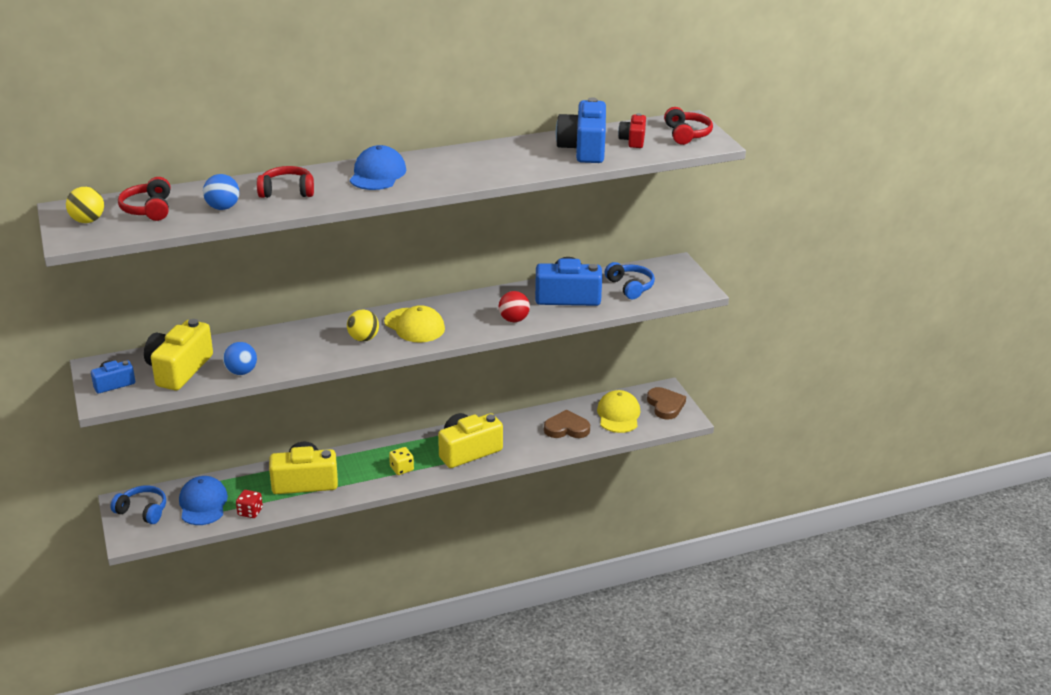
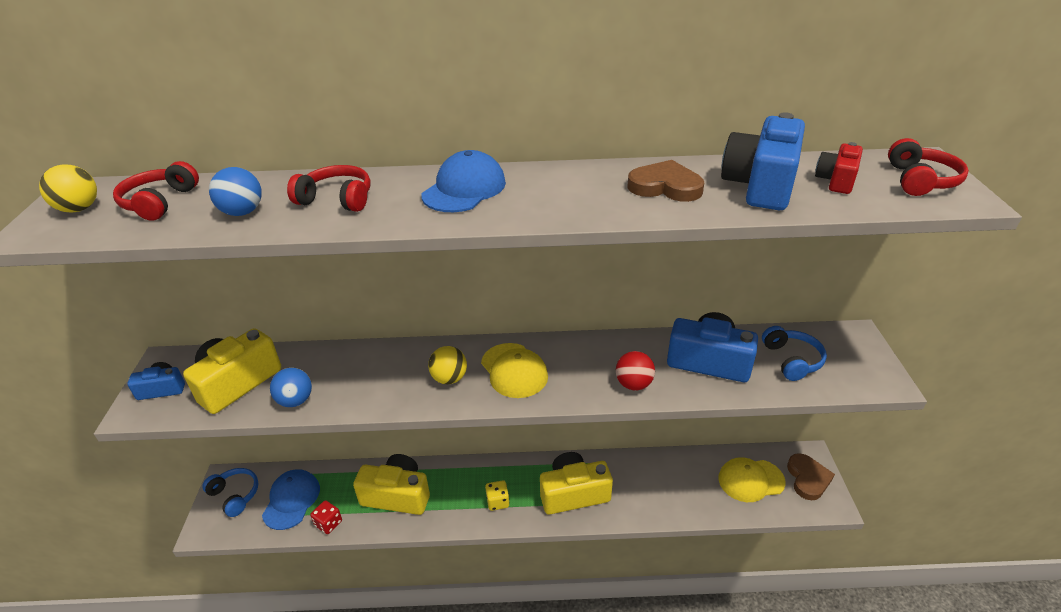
camera: 20 degrees right, 5 degrees up
brown heart [544,410,590,438] -> brown heart moved to [628,160,704,202]
yellow cap [597,390,640,433] -> yellow cap turned 120 degrees counterclockwise [719,457,786,502]

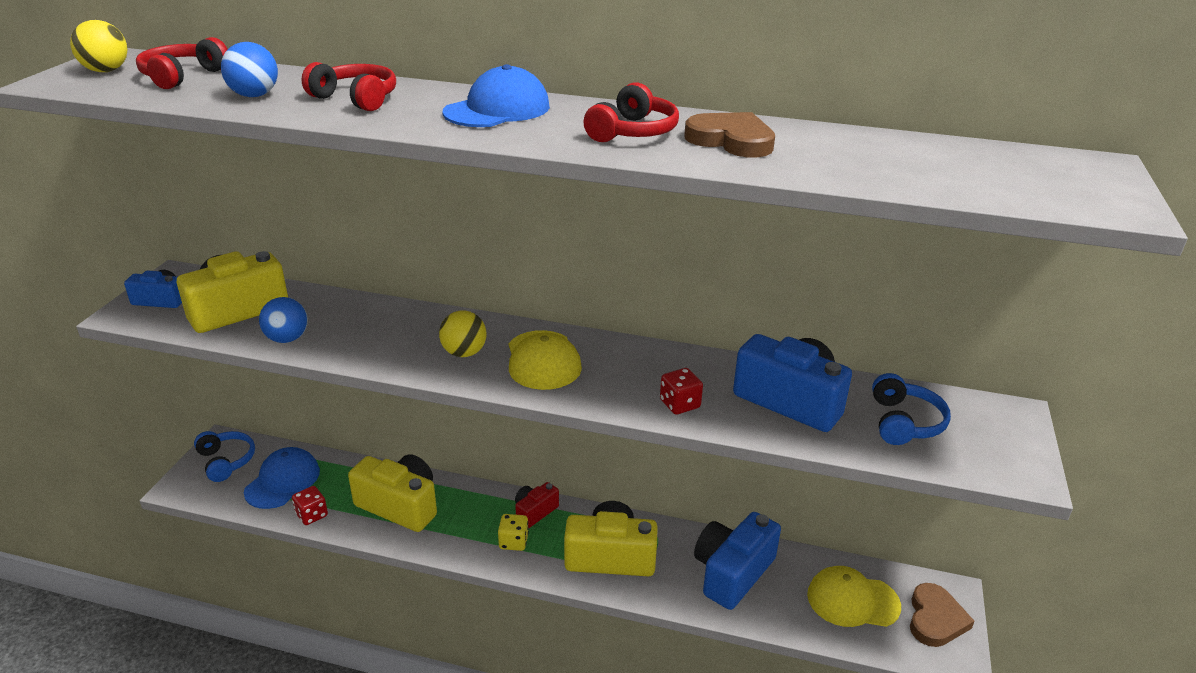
camera: 15 degrees right, 5 degrees down
red ball [616,351,655,390] -> red dice [660,368,703,415]
blue camera [721,112,805,210] -> blue camera moved to [694,512,781,610]
red camera [815,142,863,194] -> red camera moved to [515,482,559,529]
red headphones [888,138,969,196] -> red headphones moved to [583,82,679,142]

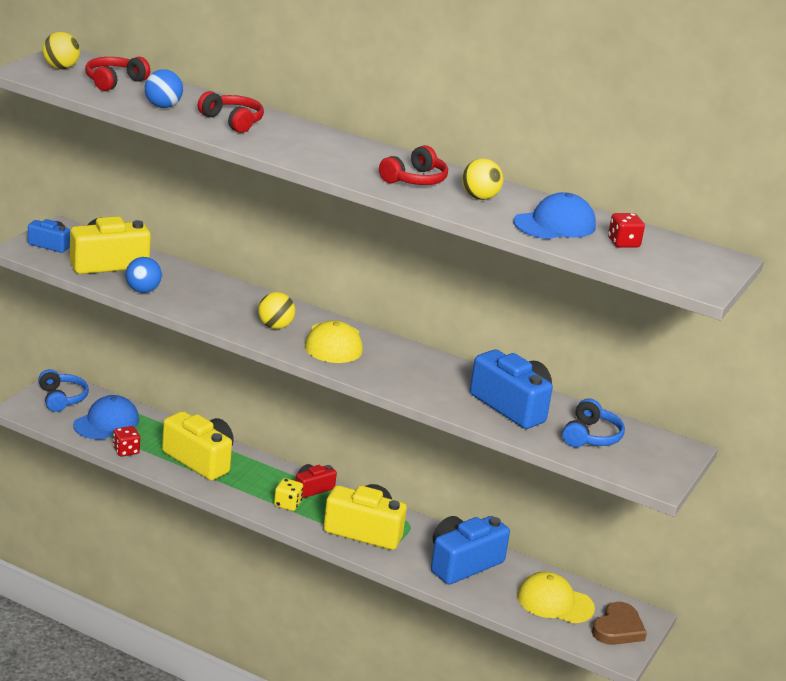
camera: 10 degrees right, 5 degrees down
blue cap [442,64,550,127] -> blue cap moved to [513,192,596,239]
red dice [660,368,703,415] -> red dice moved to [608,213,645,248]
brown heart [684,112,775,158] -> yellow ball [462,159,503,200]

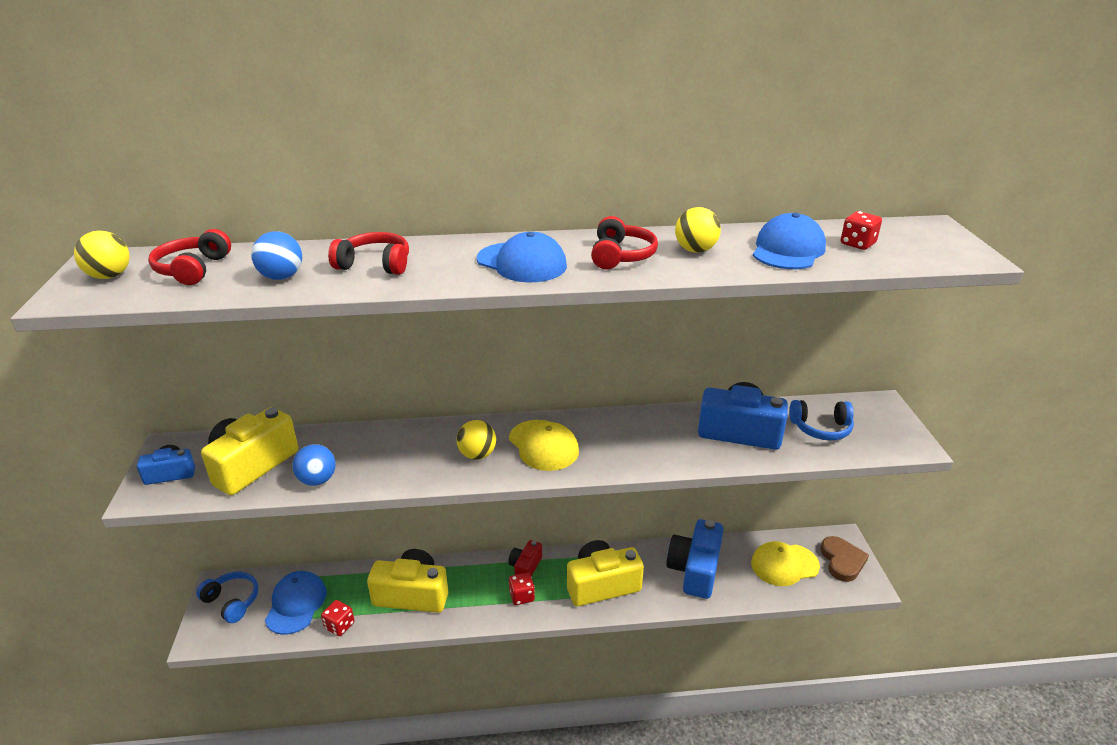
camera: 30 degrees left, 5 degrees up
yellow dice [274,478,303,511] -> red dice [509,572,535,605]
blue headphones [562,398,625,447] -> blue headphones turned 105 degrees clockwise [789,400,854,440]
none -> blue cap [477,232,567,282]

